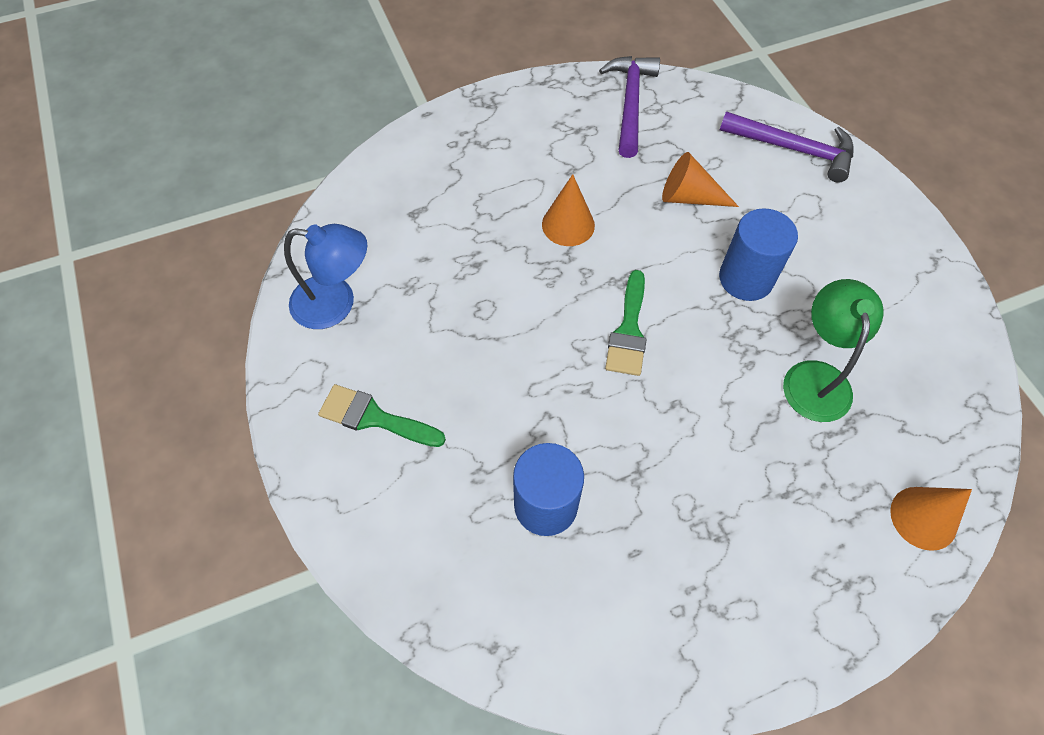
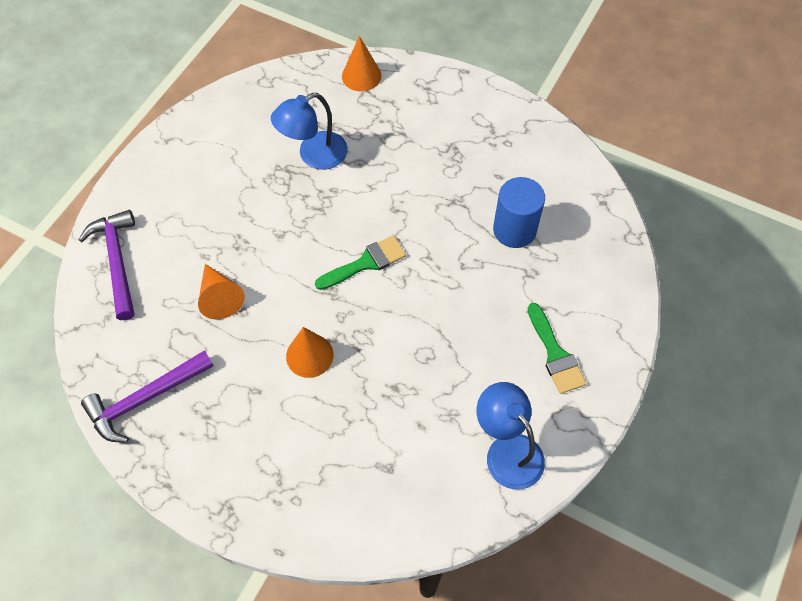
camera: 130 degrees left, 0 degrees up
blue cylinder [719,208,798,301] -> none
green lamp [783,279,884,422] -> blue lamp [271,93,348,170]

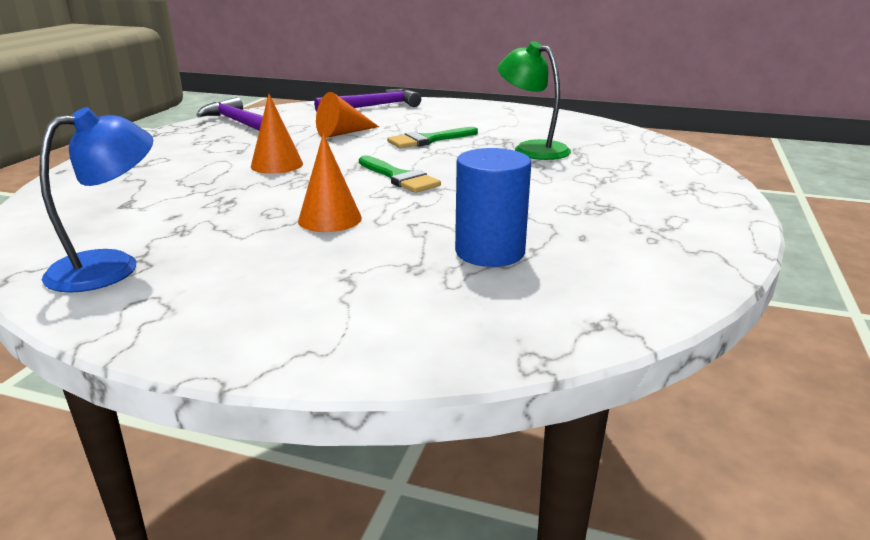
camera: 80 degrees right, 35 degrees down
blue lamp [271,93,348,170] -> green lamp [498,41,571,160]
orange cone [342,36,382,92] -> orange cone moved to [298,134,362,232]
green brush [528,303,586,394] -> green brush moved to [387,127,478,148]

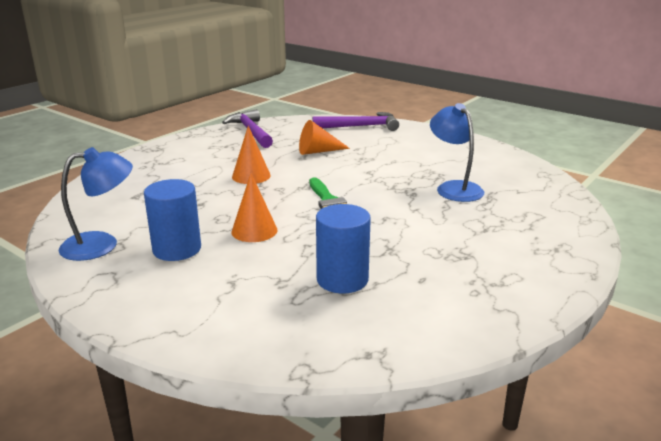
camera: 20 degrees right, 0 degrees up
green brush [387,127,478,148] -> none
green lamp [498,41,571,160] -> blue lamp [430,103,484,202]
none -> blue cylinder [144,179,201,261]

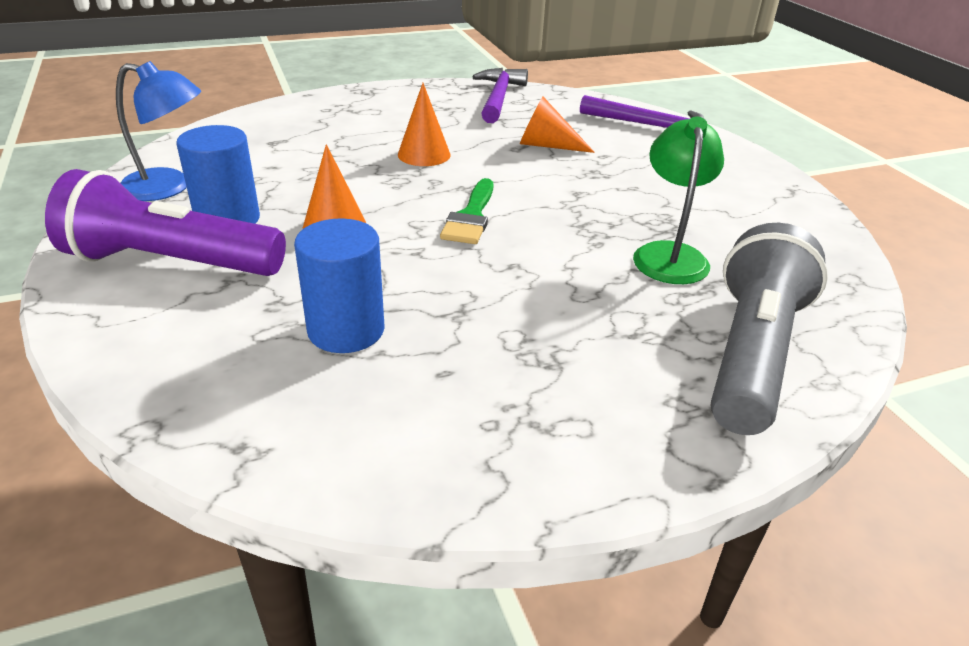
camera: 30 degrees right, 10 degrees up
blue lamp [430,103,484,202] -> green lamp [633,117,724,284]
none -> purple flashlight [45,169,286,276]
none -> grey flashlight [710,223,828,435]

